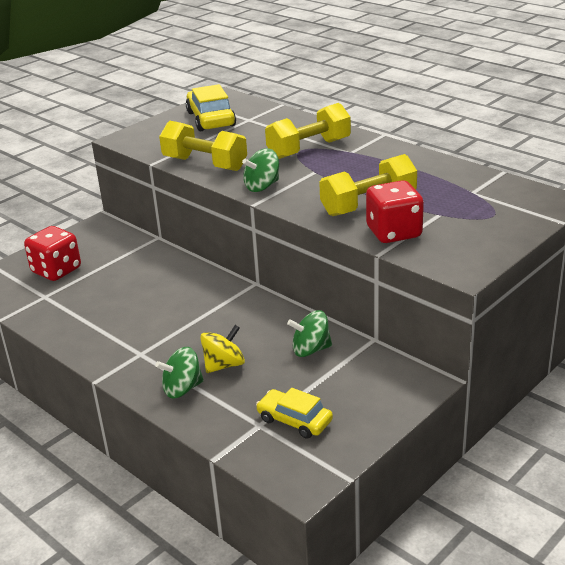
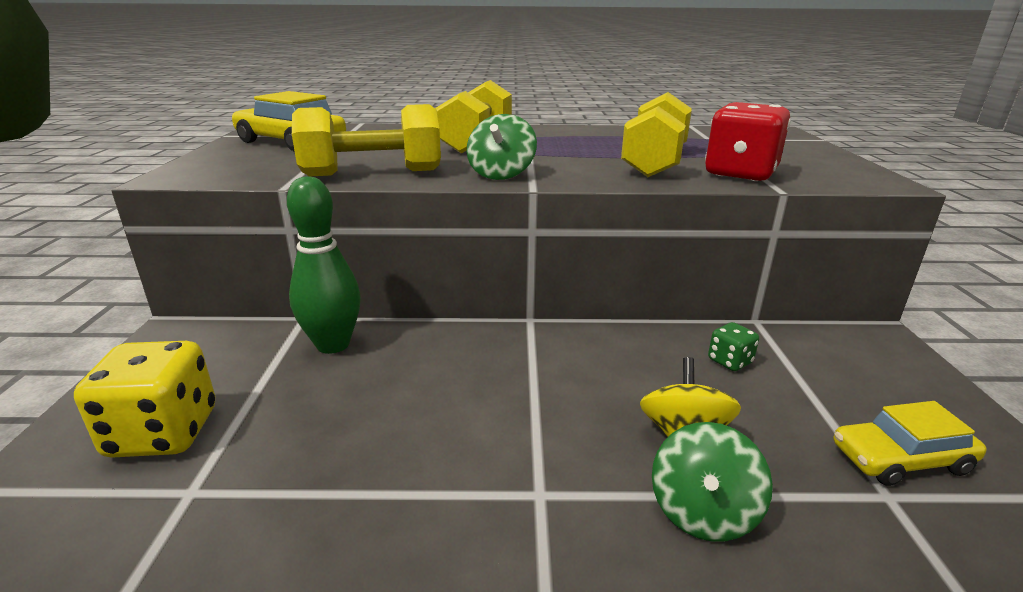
camera: 45 degrees left, 5 degrees down
red dice [24,226,81,281] -> yellow dice [74,341,215,458]
green spinning top [287,310,332,357] -> green dice [708,322,759,371]
none -> green bowling pin [287,176,361,354]

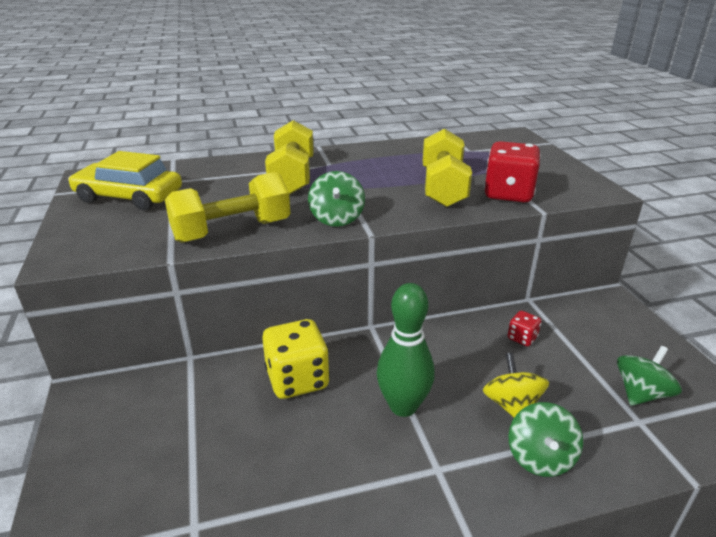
camera: 15 degrees left, 5 degrees up
yellow dice [74,341,215,458] -> yellow dice moved to [262,319,330,399]
green bowling pin [287,176,361,354] -> green bowling pin moved to [376,283,435,417]
green dice [708,322,759,371] -> red dice [508,311,541,346]
yellow car [834,401,987,486] -> green spinning top [617,346,682,406]

